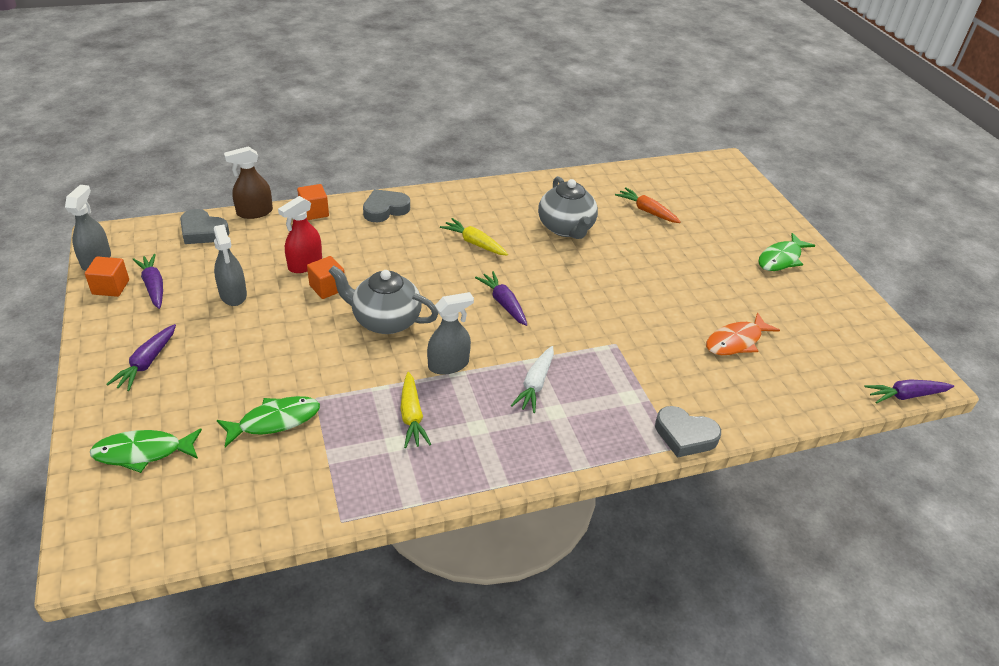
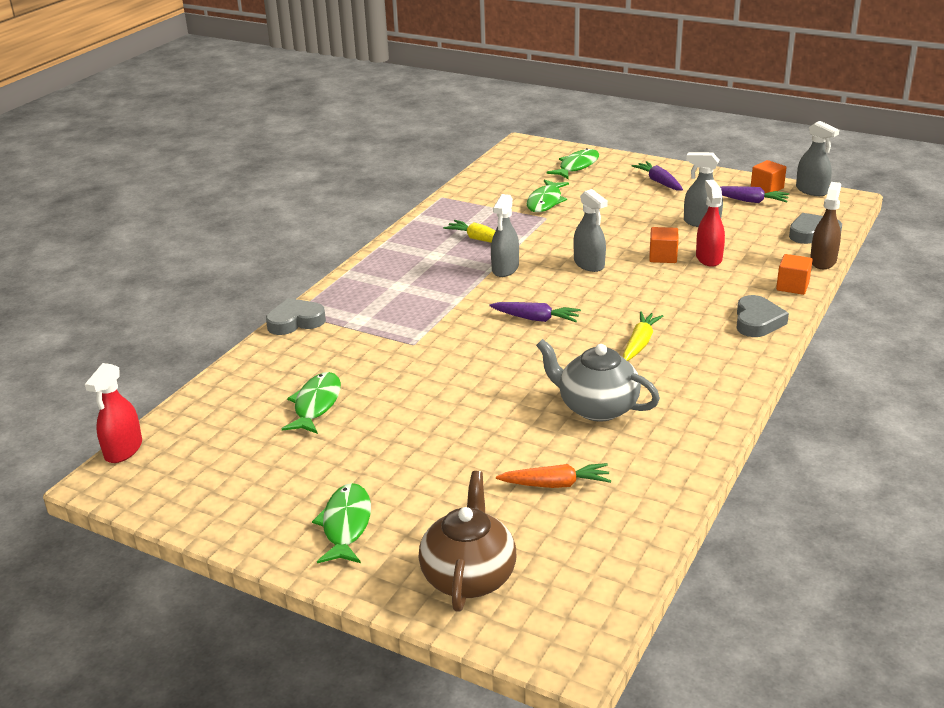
camera: 140 degrees right, 10 degrees down
grey teapot [328,265,438,334] -> grey spray bottle [574,189,608,272]
yellow carrot [440,218,508,256] -> yellow carrot turned 60 degrees counterclockwise [623,311,663,361]
white carrot [511,346,554,413] -> none
orange fish [706,312,780,355] -> green fish [282,372,341,434]
purple carrot [864,379,954,404] -> red spray bottle [85,363,142,463]
none -> brown teapot [419,471,516,612]

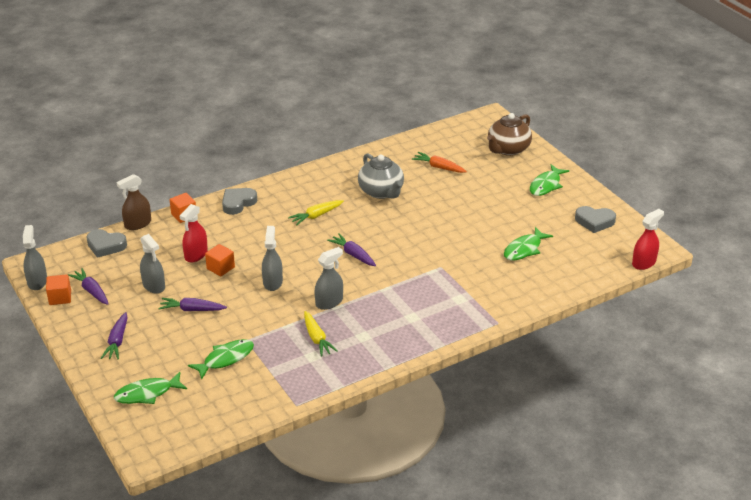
camera: 150 degrees left, 5 degrees up
grey heart [266,298,326,335] -> grey heart moved to [575,206,616,233]
none -> purple carrot [158,298,227,311]

